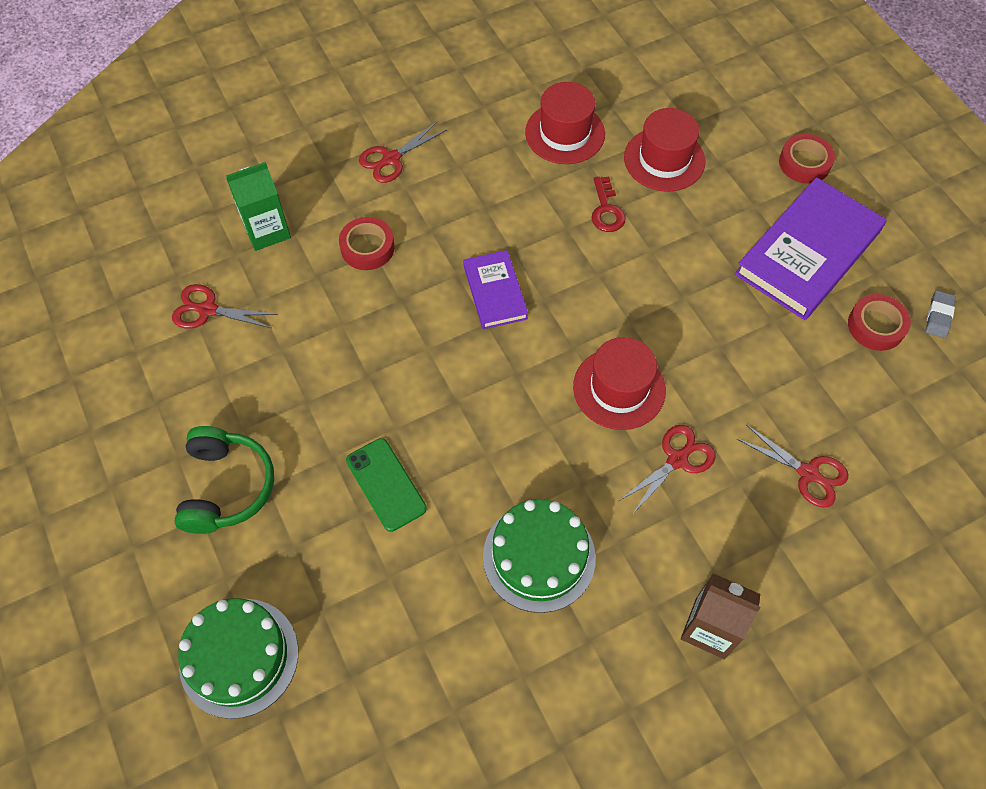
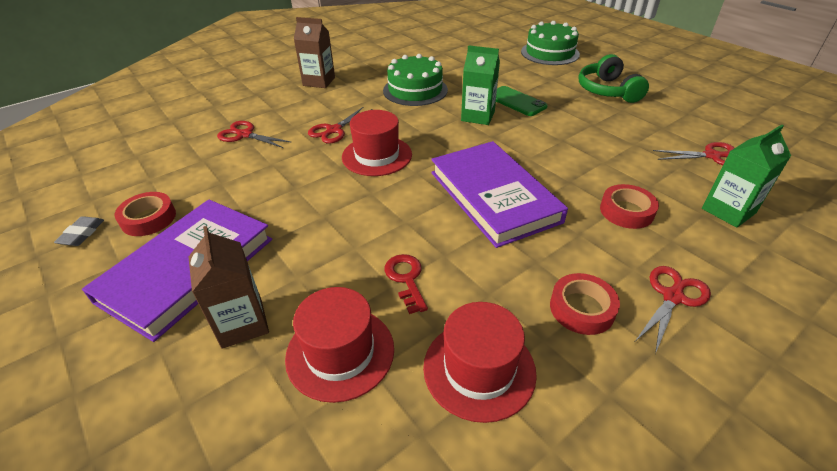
camera: 170 degrees right, 20 degrees down
purple book [463,250,528,329] -> purple book [431,141,568,248], size x1.83
red tape [779,134,835,184] -> red tape moved to [550,273,620,335]
none -> brown carton [189,226,269,349]
none -> green carton [461,45,500,125]

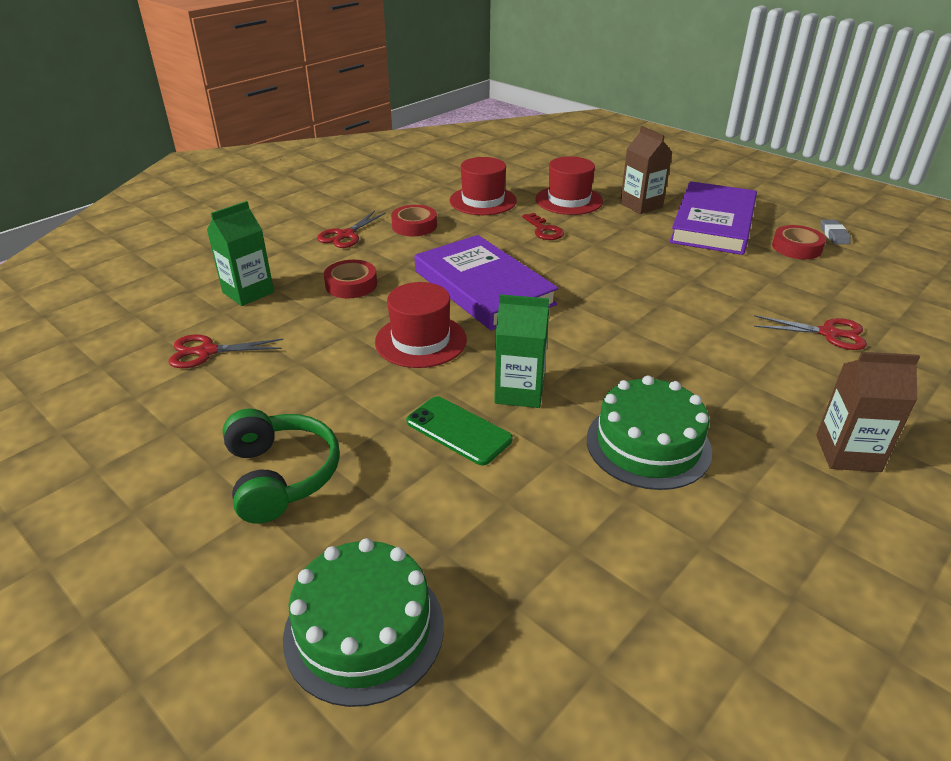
camera: 170 degrees right, 5 degrees down
red scissors [308,107,372,144] -> none
red hat [342,110,412,176] -> red hat moved to [375,282,467,368]

